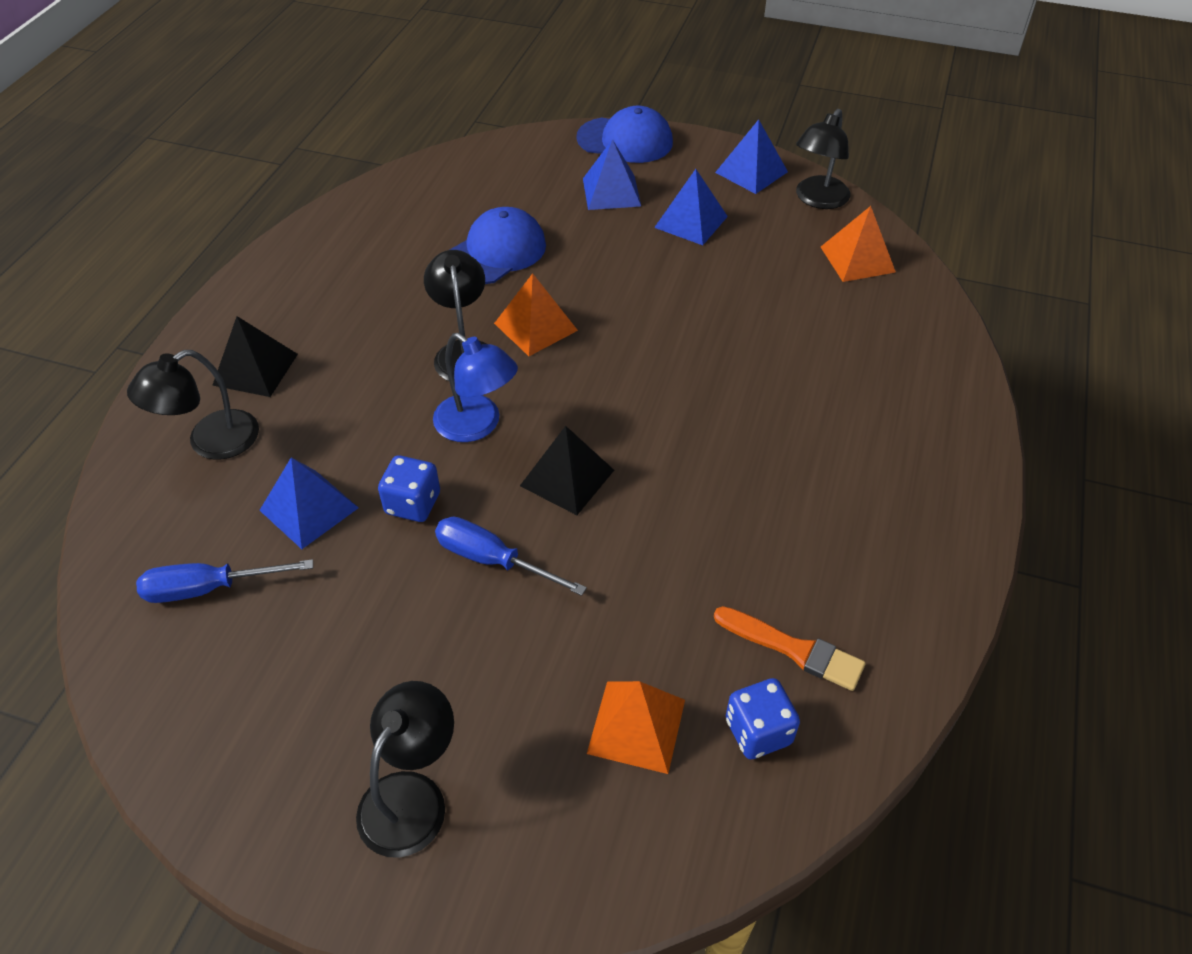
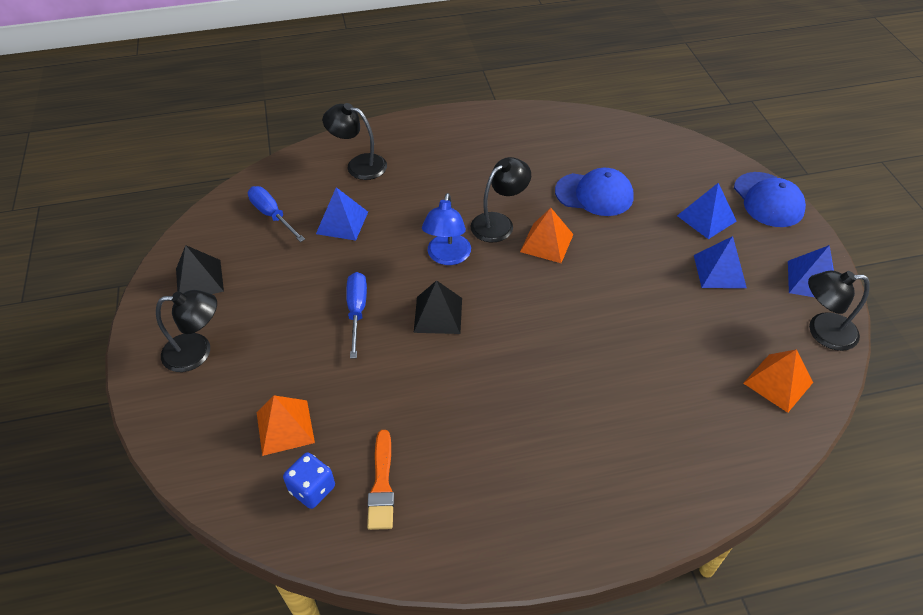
camera: 60 degrees right, 0 degrees up
black pyramid [212,316,298,397] -> black pyramid moved to [176,245,224,294]
blue dice [378,455,440,522] -> none

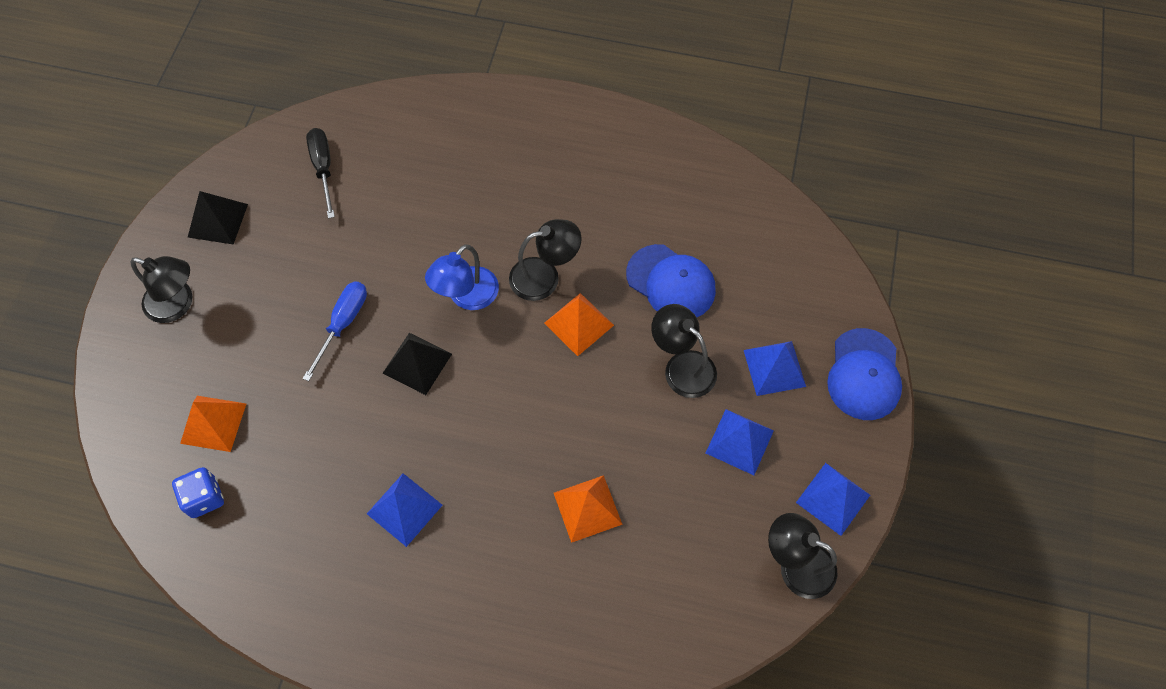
camera: 25 degrees right, 15 degrees up
blue screwdriver [248,186,305,242] -> black screwdriver [306,128,335,219]
blue pyramid [316,187,368,240] -> blue pyramid moved to [367,473,443,547]
black lamp [322,103,387,180] -> black lamp moved to [651,304,717,398]
orange brush [367,430,394,530] -> none
orange pyramid [743,349,813,413] -> orange pyramid moved to [554,475,623,543]

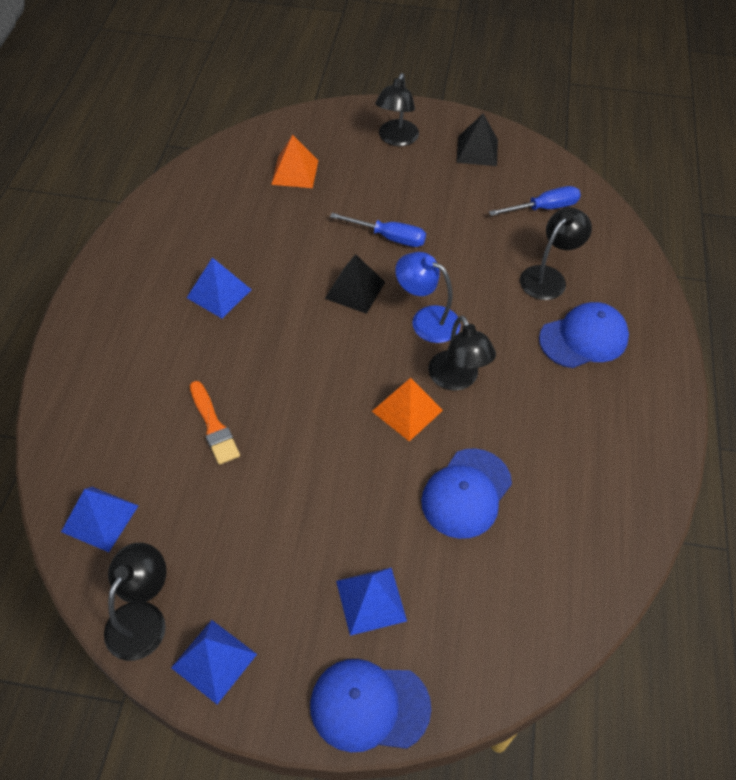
camera: 85 degrees right, 10 degrees down
blue dice [172,467,224,518] -> none
black screwdriver [306,128,335,219] -> blue screwdriver [489,186,581,216]
orange pyramid [554,475,623,543] -> orange brush [190,381,240,465]
black lamp [651,304,717,398] -> black lamp moved to [520,207,592,300]
blue pyramid [706,409,774,475] -> blue pyramid moved to [61,487,138,552]
none -> blue cap [539,302,629,368]

